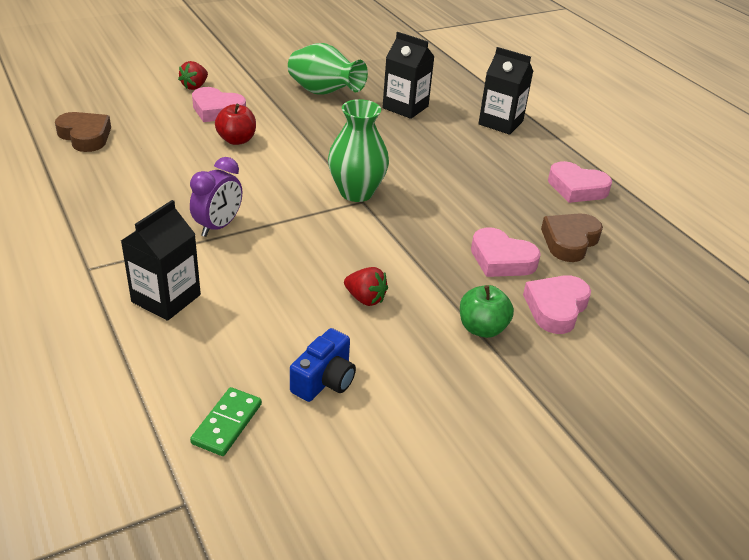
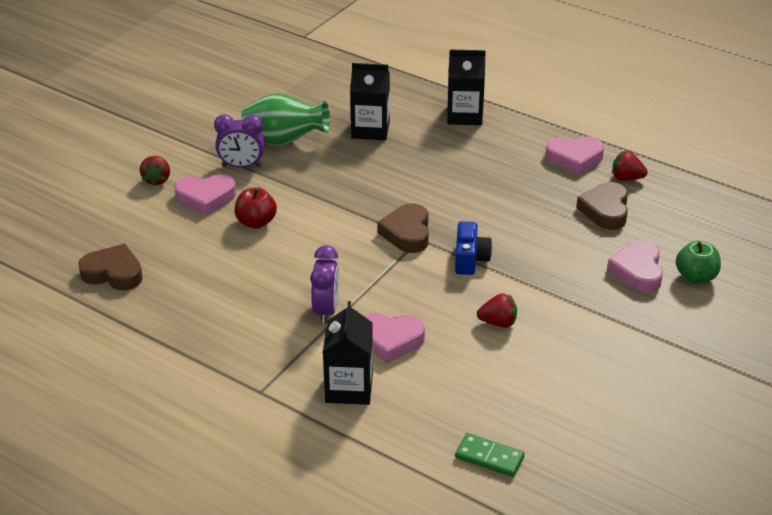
camera: 25 degrees left, 0 degrees up
green domino [190,387,262,456] -> green domino turned 60 degrees counterclockwise [455,433,524,477]
blue camera [290,328,356,402] -> blue camera moved to [455,221,492,275]
green vase [328,99,389,202] -> brown heart [378,203,429,253]
green apple [460,285,514,338] -> green apple moved to [676,241,721,284]
pink heart [471,227,541,277] -> pink heart moved to [363,313,425,363]
none -> purple clock [214,114,265,168]
none -> red strawberry [612,151,648,181]

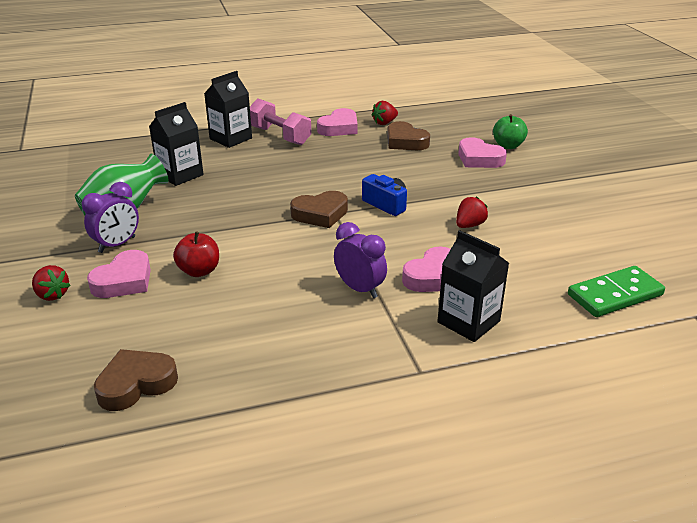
camera: 50 degrees left, 5 degrees down
brown heart [378,203,429,253] -> brown heart turned 60 degrees counterclockwise [290,191,348,228]
green domino [455,433,524,477] -> green domino [568,266,665,317], size x1.52
none -> pink dumbbell [250,98,311,145]

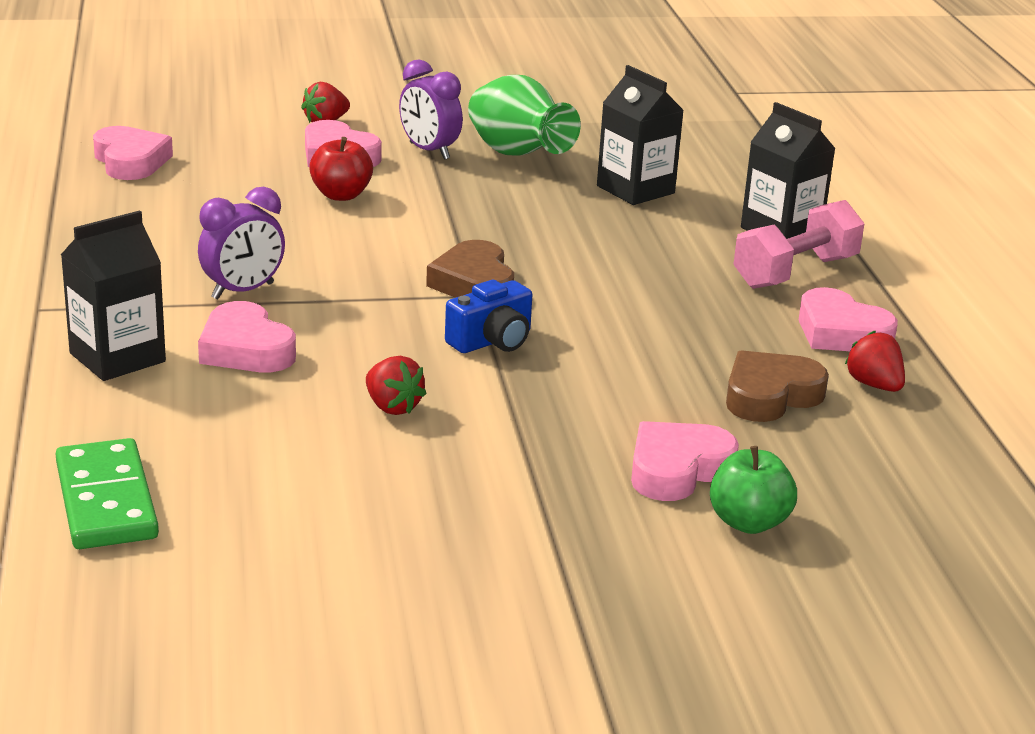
camera: 95 degrees right, 5 degrees down
brown heart [94,349,178,411] -> pink heart [93,126,173,180]

